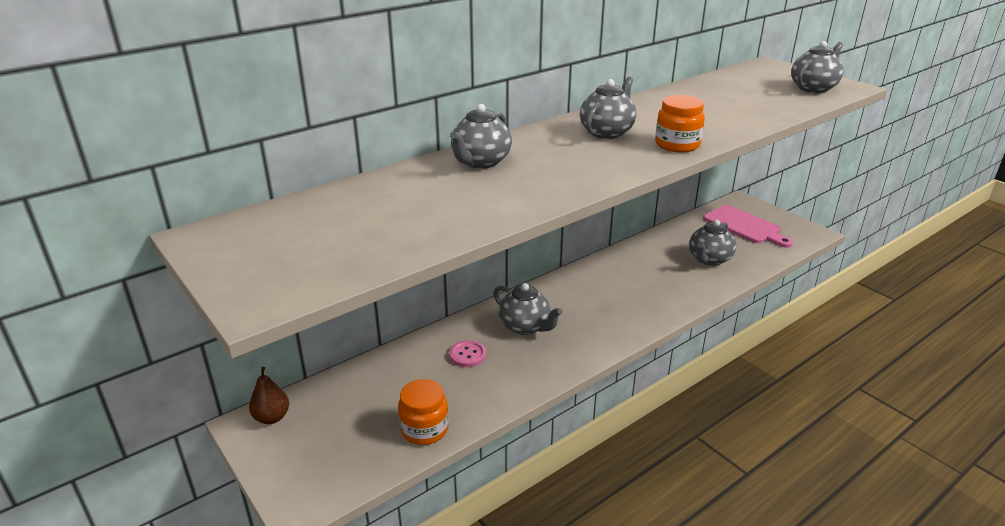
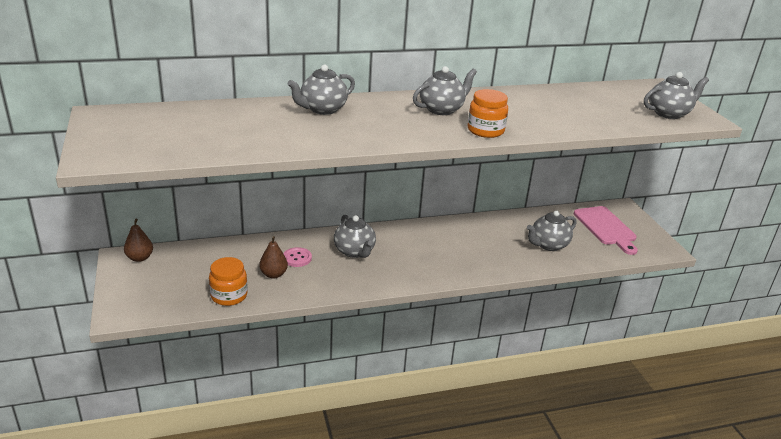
camera: 20 degrees right, 0 degrees up
none -> brown pear [259,236,288,279]

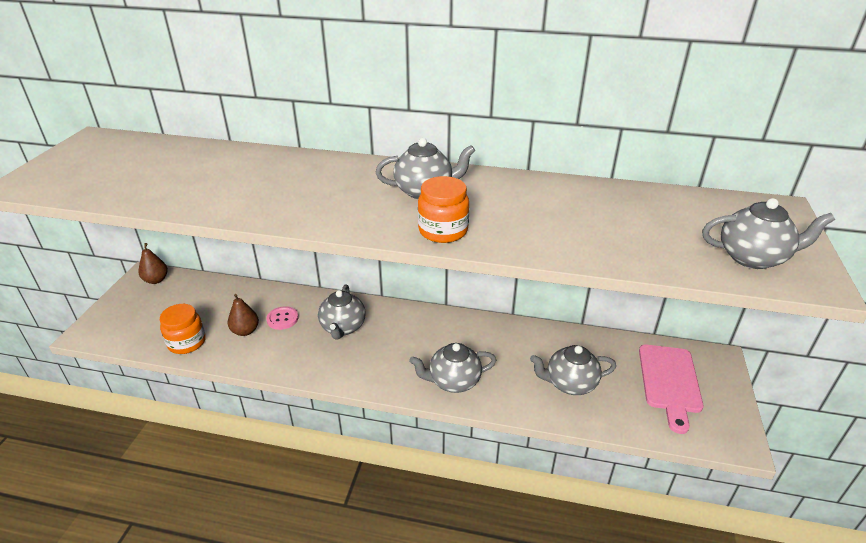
camera: 30 degrees right, 5 degrees up
grey teapot [288,64,355,115] -> grey teapot moved to [409,343,497,393]

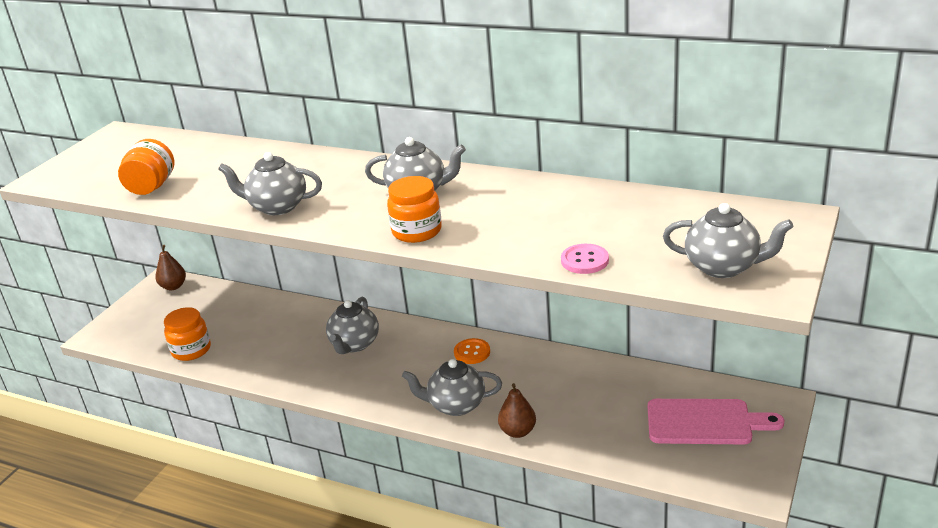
camera: 15 degrees right, 5 degrees down
brown pear [228,294,259,336] -> brown pear moved to [498,383,536,438]
pink button [266,306,298,330] -> pink button moved to [561,244,609,274]
grey teapot [530,345,616,395] -> grey teapot moved to [218,152,322,215]
pink cutting board [639,345,704,434] -> pink cutting board turned 105 degrees counterclockwise [648,399,784,444]
none -> orange jar [118,139,175,195]
none -> orange button [454,338,490,364]

